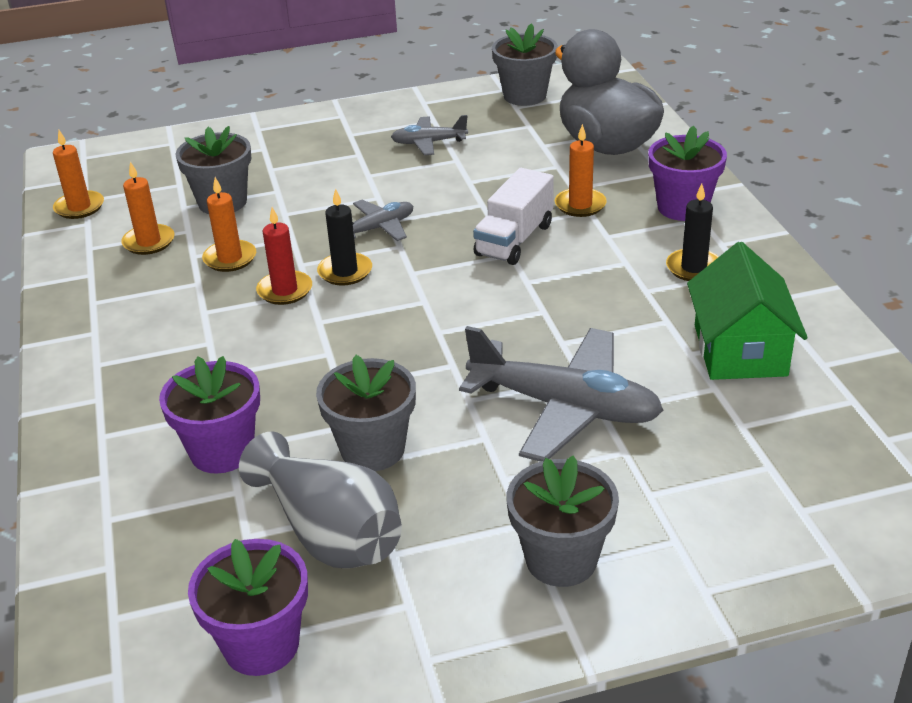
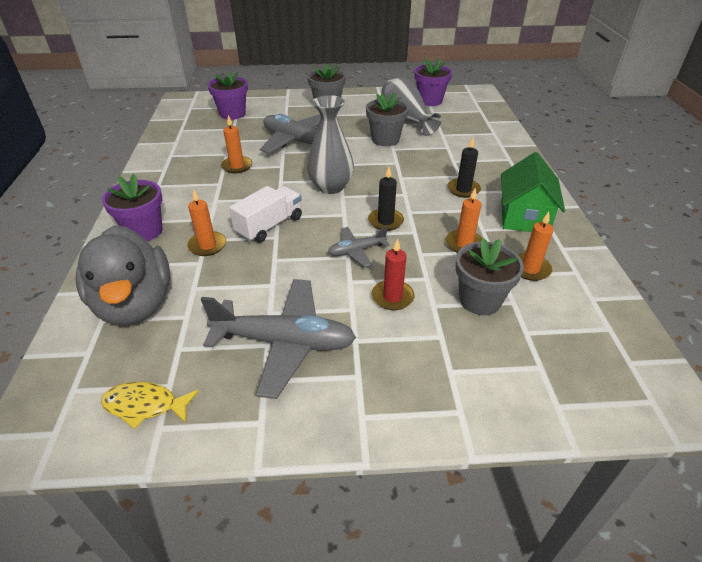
camera: 170 degrees left, 5 degrees up
orange candle [53,130,104,219] -> orange candle moved to [221,115,252,173]
purple flower pot [159,356,260,473] -> purple flower pot moved to [208,71,248,120]
red candle [256,207,312,305] -> red candle moved to [372,238,415,310]
grey plane [391,115,468,155] -> grey plane [201,279,356,399], size x1.93
grey flower pot [492,23,558,106] -> yellow fish [101,382,199,430]
black candle [666,184,719,281] -> black candle moved to [447,137,481,198]
green house [687,242,808,380] -> green house moved to [501,152,565,232]
none -> grey vase [307,95,354,194]

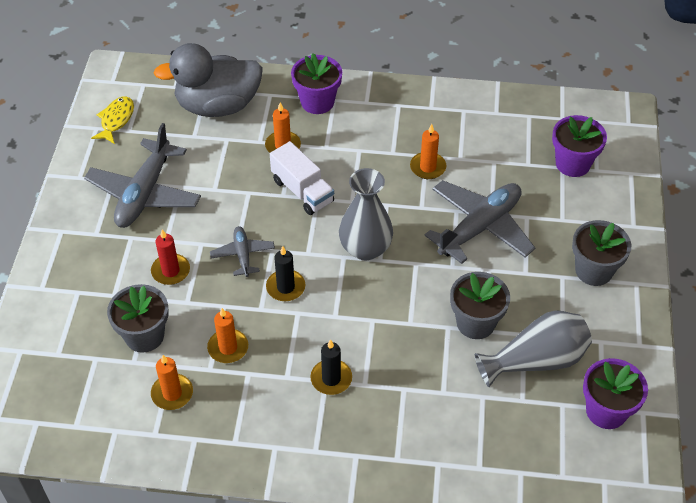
camera: 100 degrees right, 10 degrees up
green house [501,152,565,232] -> none

